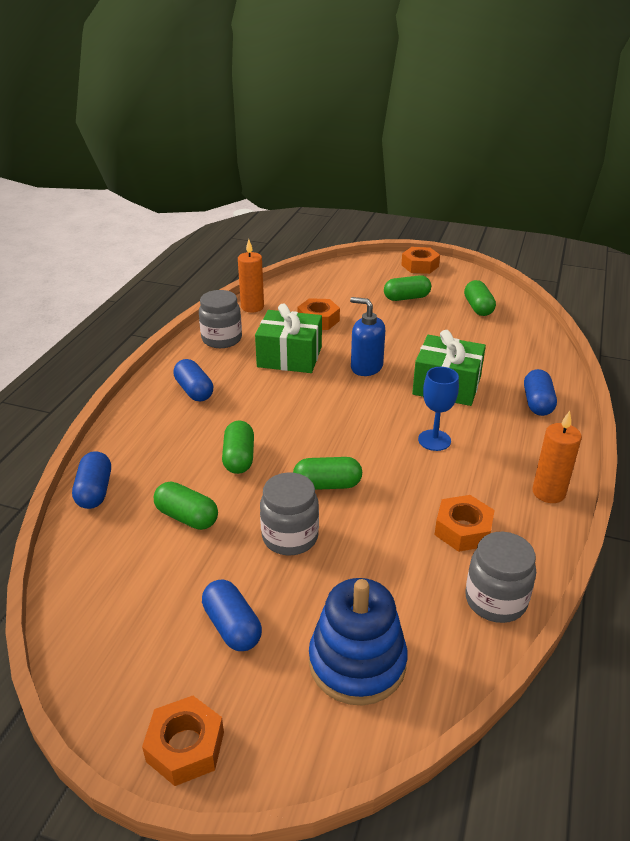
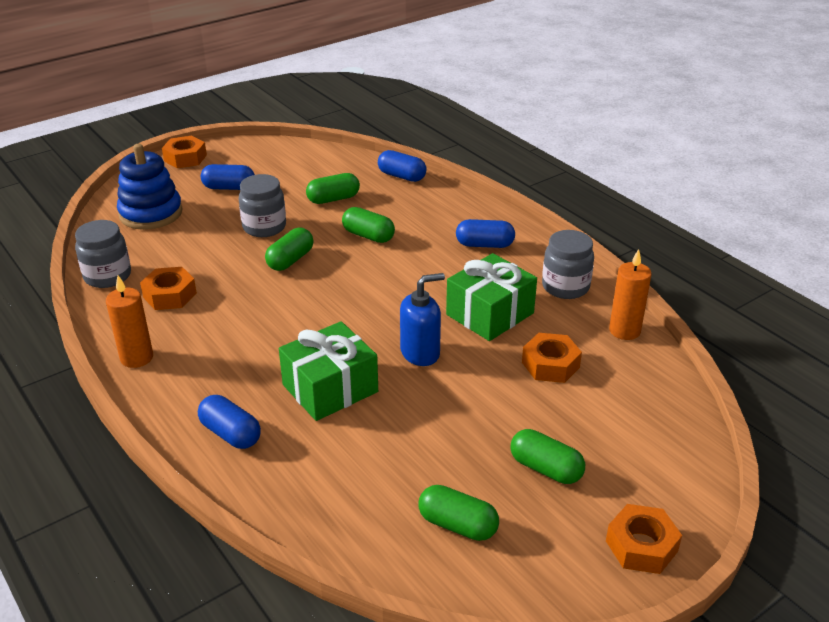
camera: 125 degrees right, 0 degrees up
green capsule [384,275,431,301] -> green capsule turned 75 degrees counterclockwise [510,429,585,484]
blue goblet [418,367,459,451] -> none

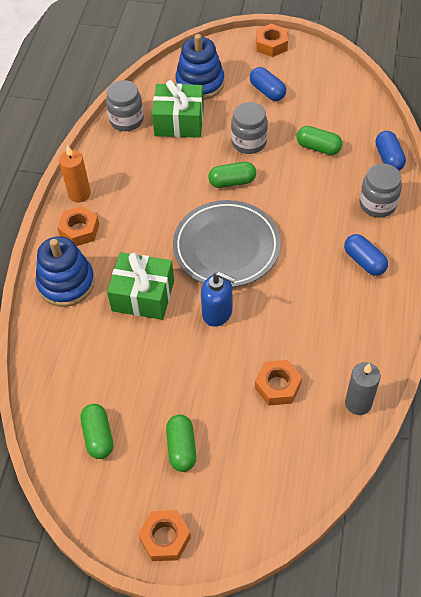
camera: 50 degrees right, 20 degrees up
orange nut [140,267,197,310] -> orange nut moved to [57,206,99,246]
blue capsule [198,395,261,449] -> blue stacking toy [36,236,95,307]
green capsule [342,207,395,243] -> none
green gift [446,253,537,341] -> green gift moved to [152,80,204,138]
grey jar [542,230,594,299] -> grey jar moved to [360,163,402,217]
orange candle [609,249,652,340] -> grey candle [345,362,381,415]
none -> grey plate [173,200,281,287]

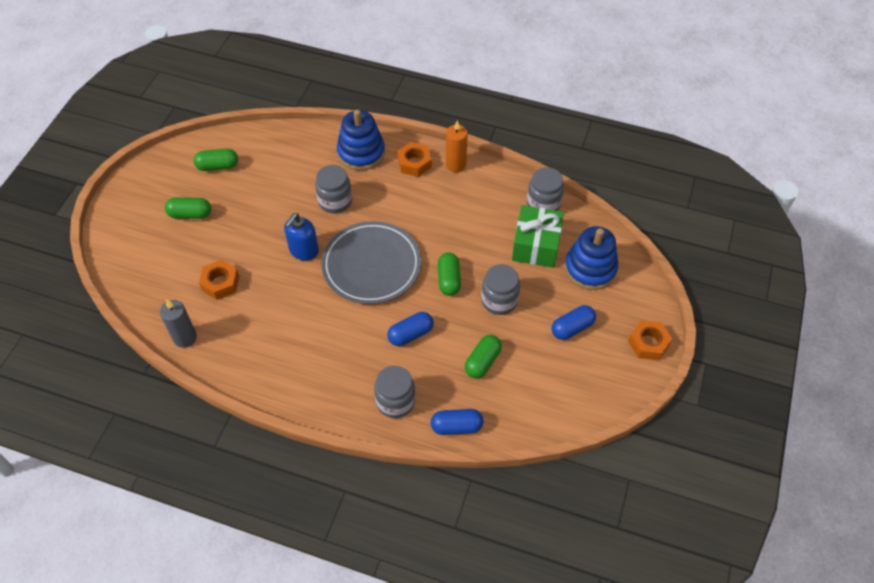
camera: 95 degrees right, 0 degrees up
green gift [107,252,174,320] -> grey jar [315,165,352,213]
orange nut [138,510,191,561] -> none
blue capsule [344,234,388,276] -> blue capsule moved to [387,312,434,346]

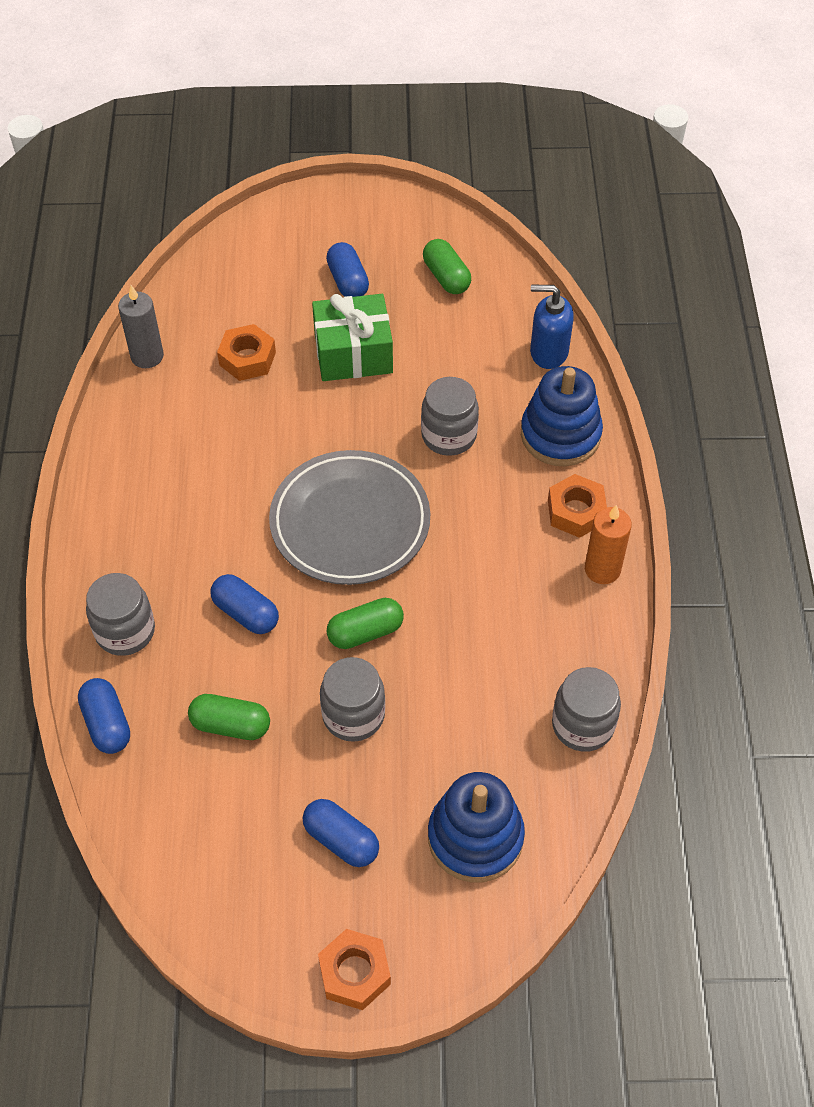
camera: 70 degrees right, 0 degrees up
green capsule [165,197,211,219] -> blue capsule [326,242,369,297]
blue soap dispenser [284,213,319,261] -> blue soap dispenser moved to [530,285,574,369]
green gift [512,205,564,268] -> green gift moved to [312,294,393,381]

